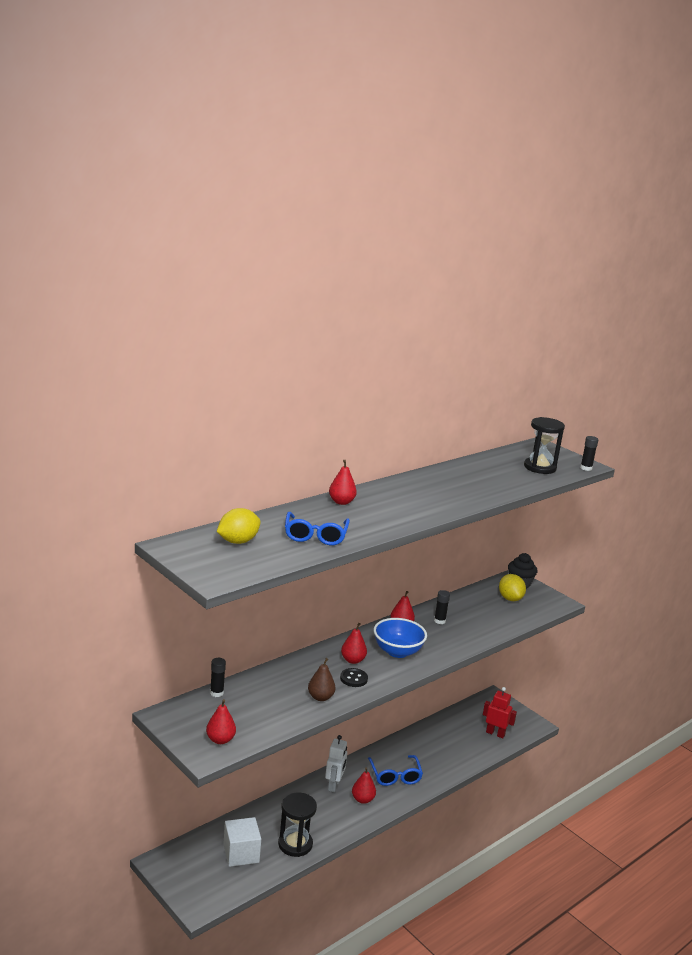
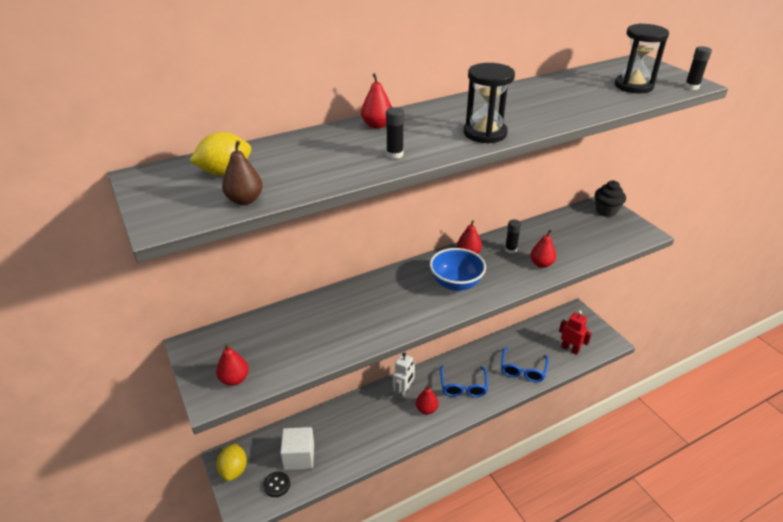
camera: 15 degrees right, 15 degrees up
black glue stick [210,658,226,697] -> black glue stick moved to [386,107,404,159]
black hourglass [278,793,317,857] -> black hourglass moved to [464,63,515,144]
blue glasses [285,512,350,545] -> blue glasses moved to [501,347,549,382]
brown pear [308,658,336,701] -> brown pear moved to [222,140,263,205]
black button [340,668,368,687] -> black button moved to [263,471,290,497]
red pear [341,623,367,664] -> red pear moved to [530,229,556,268]
yellow lemon [499,574,526,601] -> yellow lemon moved to [216,443,247,481]

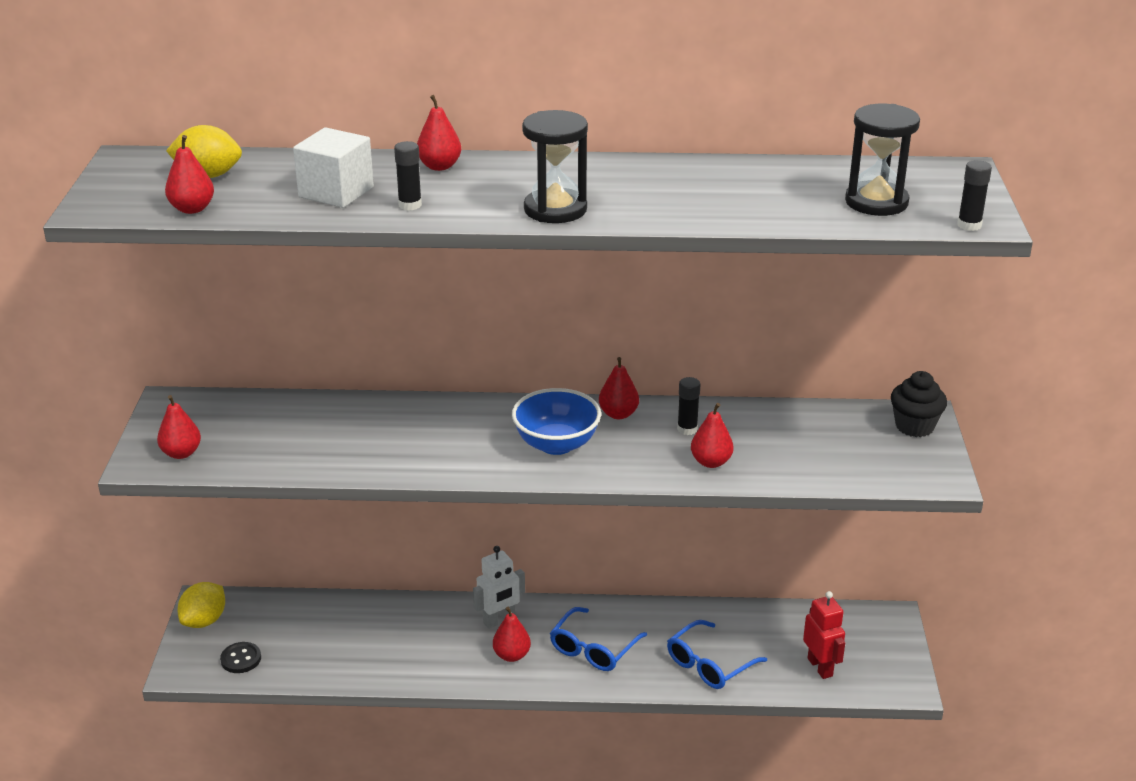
camera: 30 degrees right, 5 degrees down
brown pear [222,140,263,205] -> red pear [165,135,214,214]
white cube [280,427,314,470] -> white cube moved to [293,127,374,208]

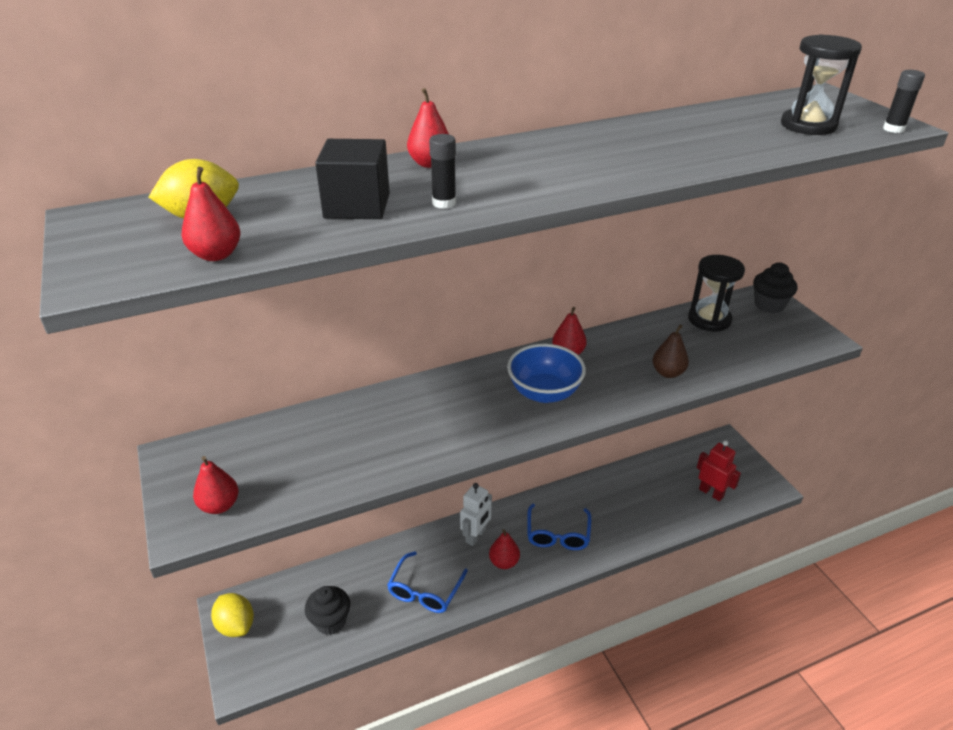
camera: 25 degrees left, 5 degrees up
yellow lemon [177,582,225,628] -> yellow lemon turned 45 degrees counterclockwise [211,593,254,637]
black button [220,642,261,673] -> none
white cube [293,127,374,208] -> black cube [315,139,390,219]
black hourglass [522,110,588,223] -> black hourglass moved to [688,255,745,332]
blue glasses [667,620,767,689] -> blue glasses moved to [387,551,468,613]
black glue stick [677,377,701,435] -> none
red pear [691,403,734,468] -> brown pear [652,324,689,378]
none -> black cupcake [305,586,350,635]

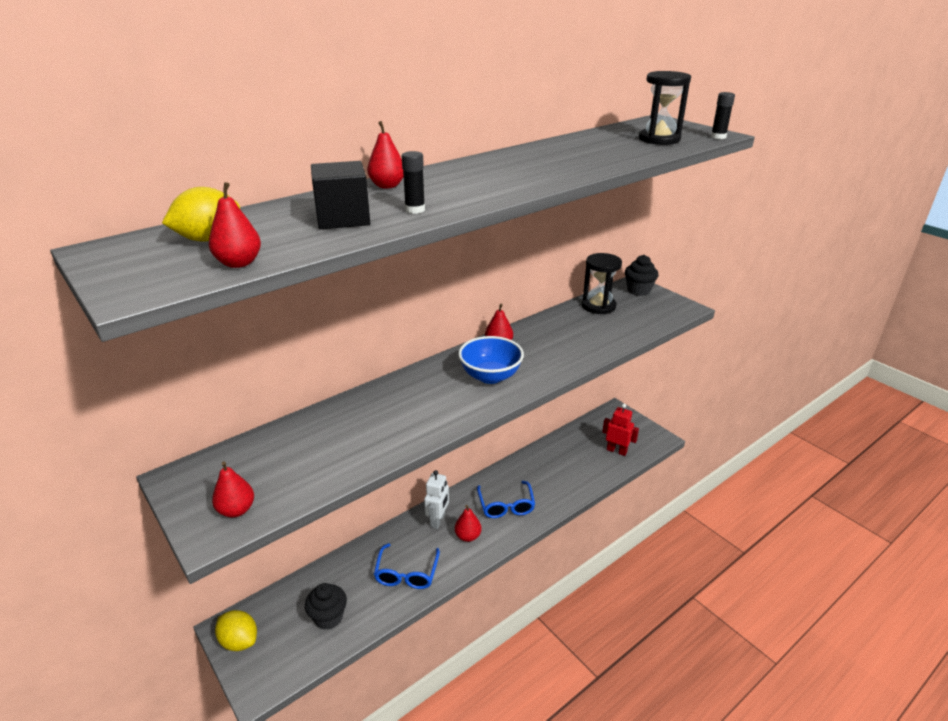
camera: 15 degrees left, 5 degrees down
brown pear [652,324,689,378] -> none

